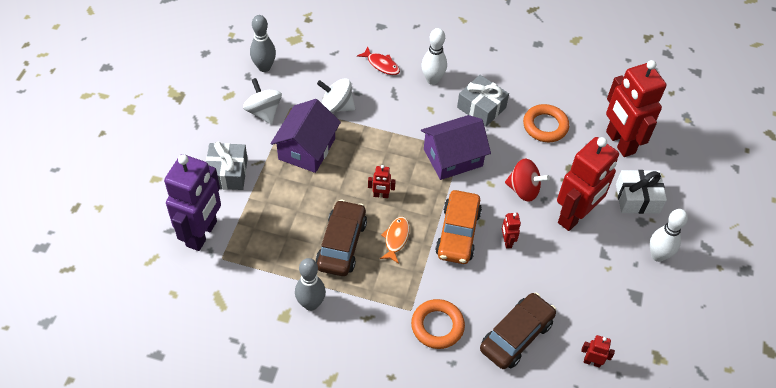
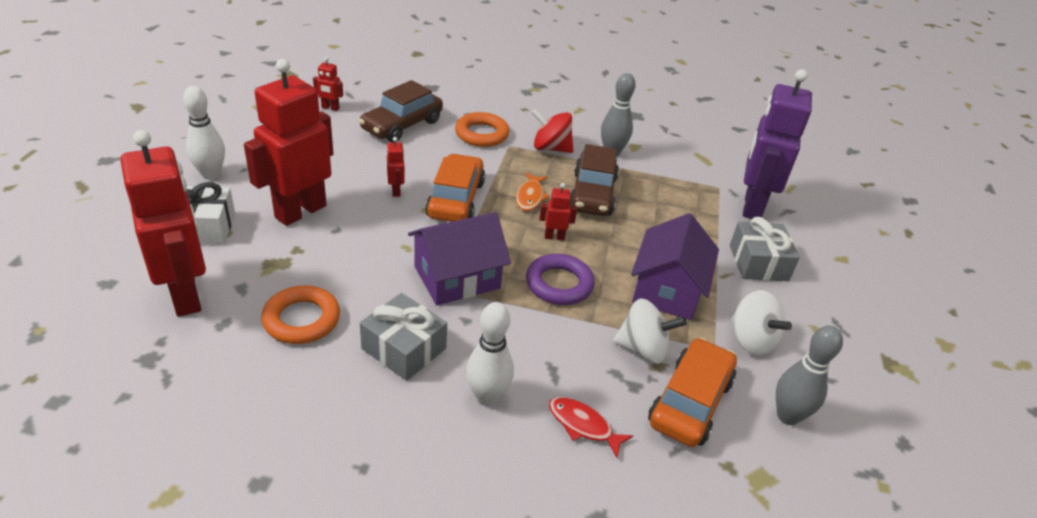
camera: 175 degrees right, 15 degrees down
red spinning top [505,159,550,202] -> red spinning top moved to [532,109,574,153]
none -> purple ring [526,254,595,305]
none -> orange car [648,338,737,447]

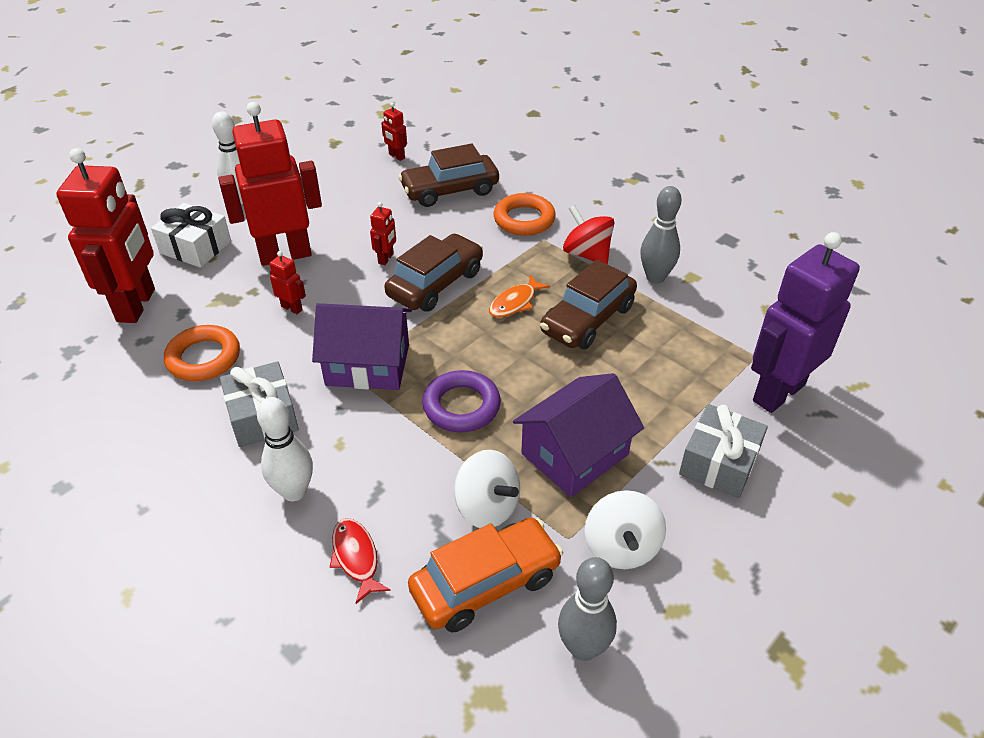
camera: 35 degrees right, 5 degrees up
orange car [425,154,485,222] -> brown car [385,234,483,312]
red robot [539,183,577,240] -> red robot moved to [269,251,306,314]

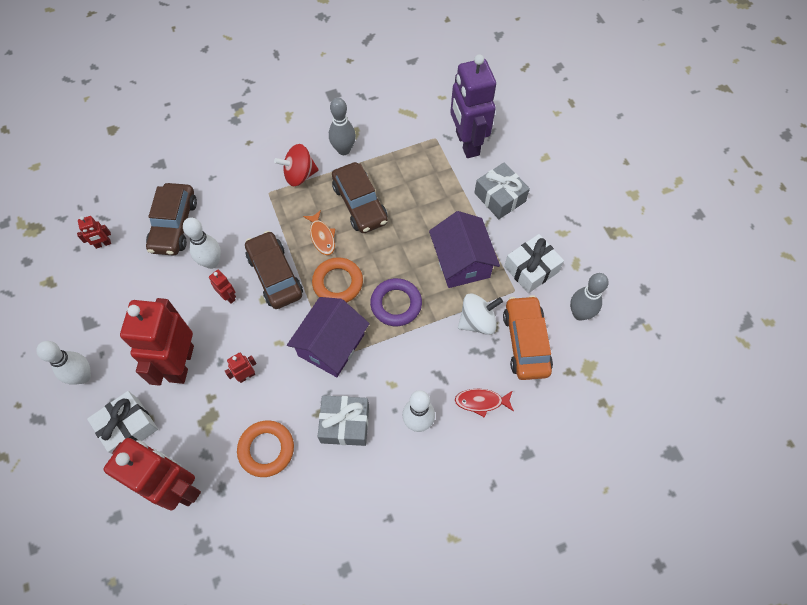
camera: 65 degrees left, 20 degrees up
orange ring [494,193,556,236] -> orange ring moved to [312,257,363,303]
white spinning top [585,490,666,569] -> white gift [504,234,564,293]
none -> white bowling pin [183,218,221,269]

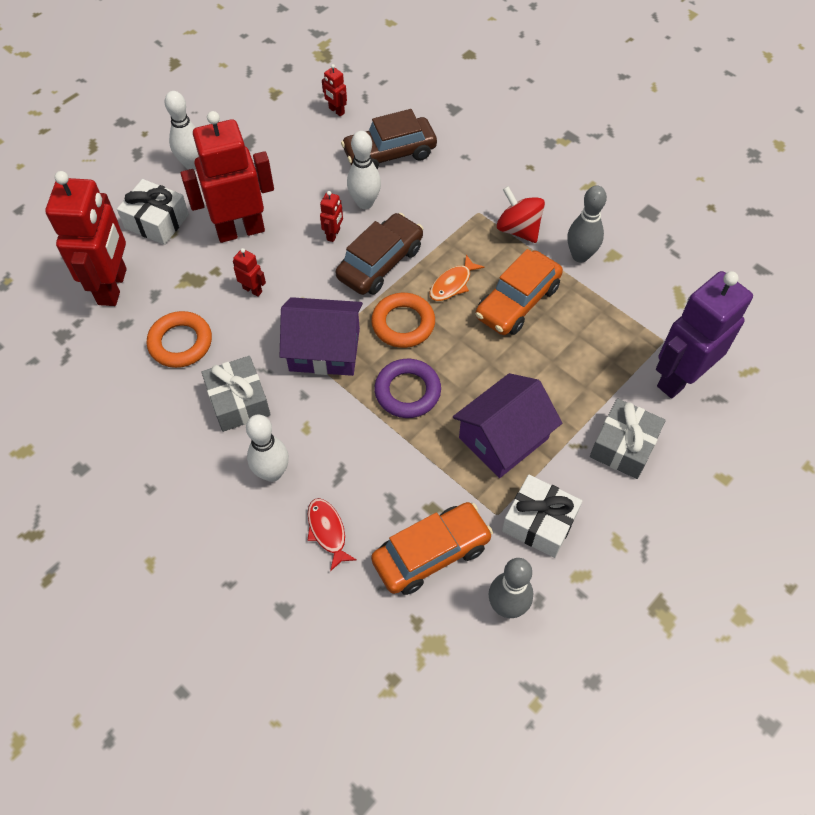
camera: 65 degrees right, 5 degrees down
brown car [332,162,388,233] -> orange car [475,249,563,335]
white spinning top [458,294,503,335] -> none

